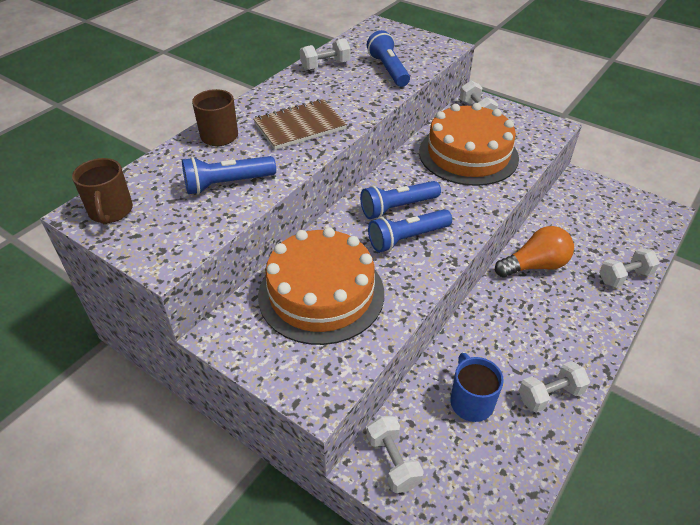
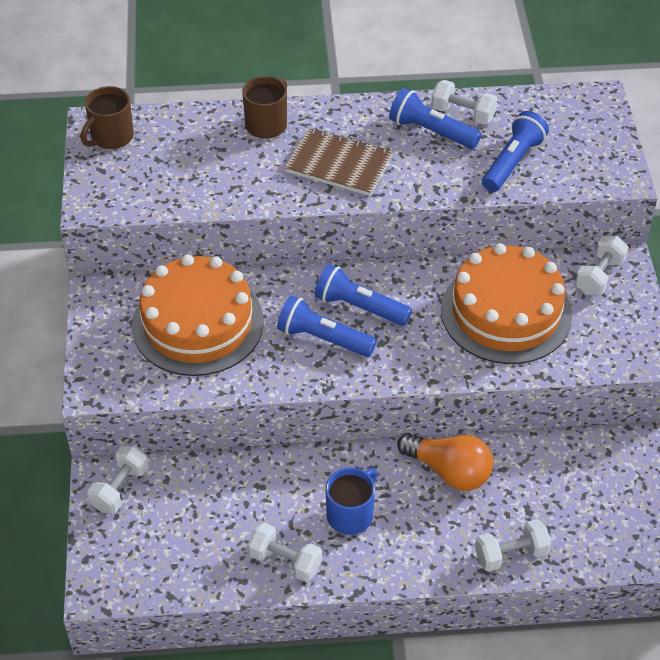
camera: 50 degrees right, 5 degrees up
blue flashlight [182,156,276,195] -> blue flashlight moved to [389,88,481,149]
blue mug [450,353,504,422] -> blue mug moved to [326,468,378,535]
white dumbbell [599,248,660,288] -> white dumbbell turned 45 degrees counterclockwise [475,519,551,572]

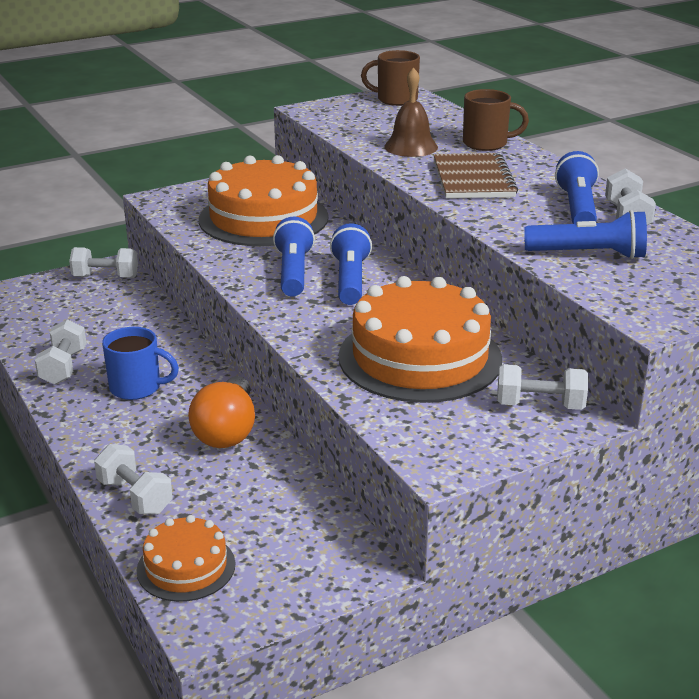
camera: 65 degrees right, 20 degrees down
none -> orange cake [137,515,235,602]
none -> brown bell [384,67,438,157]

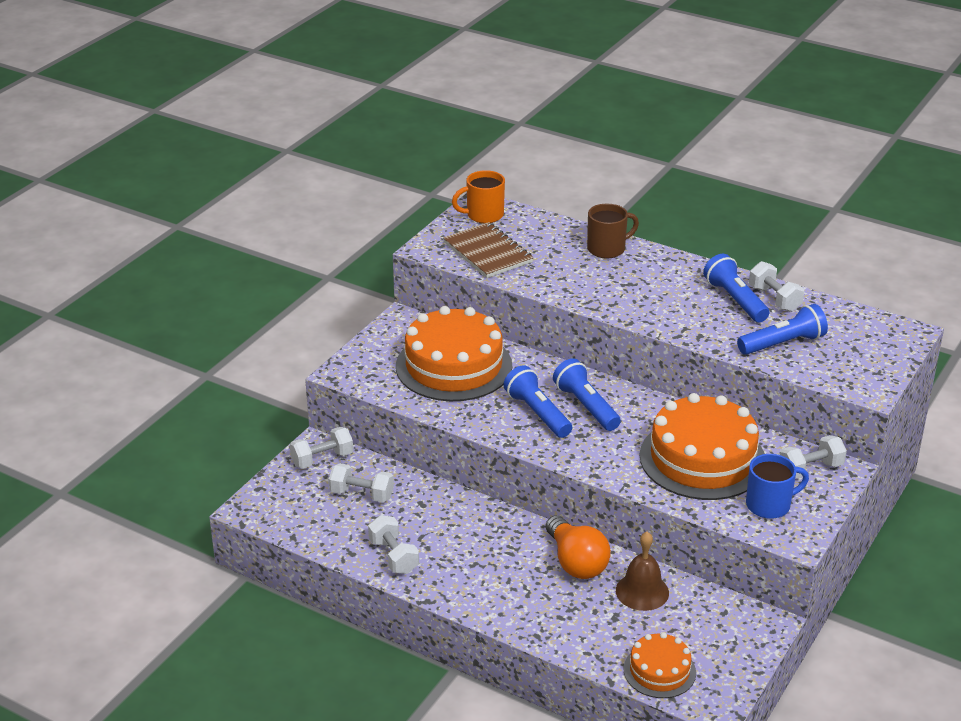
camera: 30 degrees left, 5 degrees up
white dumbbell [94,444,173,515] -> white dumbbell moved to [329,463,394,503]
blue mug [102,327,179,400] -> blue mug moved to [746,454,809,519]
brown mug [361,50,420,106] -> orange mug [452,170,505,223]
brown bell [384,67,438,157] -> brown bell moved to [616,531,669,611]
brown notebook [433,153,518,198] -> brown notebook moved to [443,222,534,278]

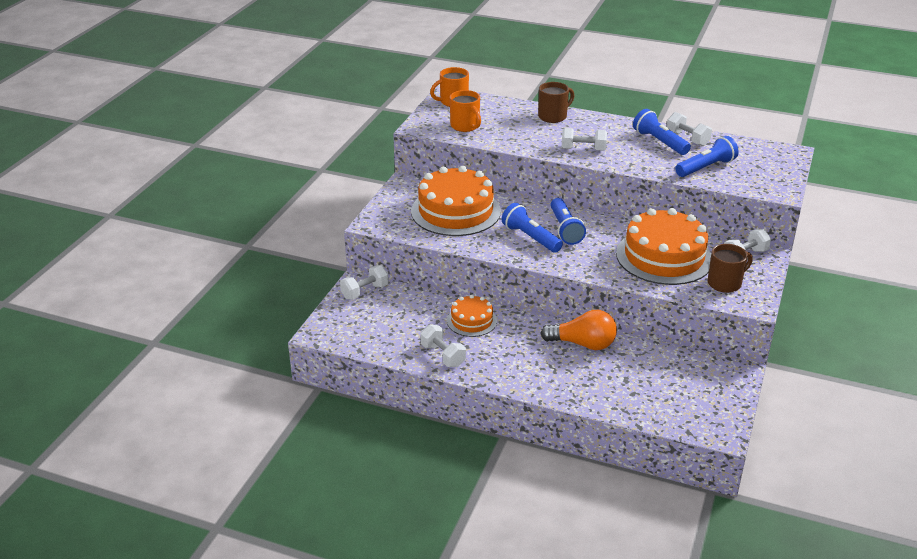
camera: 10 degrees left, 0 degrees up
white dumbbell [329,463,394,503] -> white dumbbell moved to [562,128,607,151]
brown notebook [443,222,534,278] -> orange mug [450,90,481,132]
orange light bulb [546,515,611,579] -> orange light bulb turned 45 degrees counterclockwise [540,310,617,350]
blue flashlight [553,359,621,431] -> blue flashlight turned 150 degrees counterclockwise [550,198,586,245]
brown bell [616,531,669,611] -> none
orange cake [624,632,696,698] -> orange cake moved to [447,295,497,337]
blue mug [746,454,809,519] -> brown mug [707,244,753,293]

